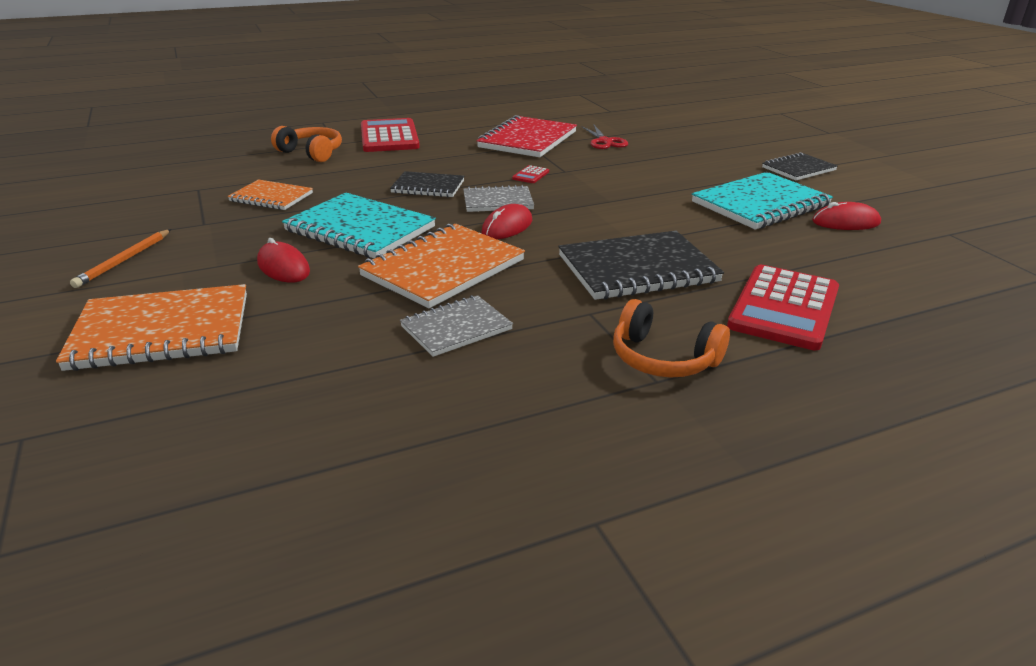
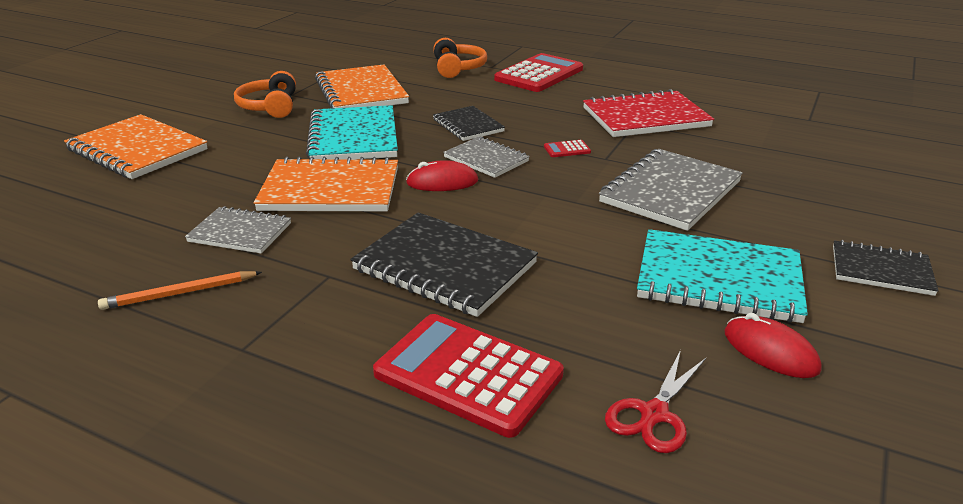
camera: 50 degrees right, 0 degrees up
orange pencil [70,229,171,288] -> orange pencil moved to [98,271,262,310]
orange notebook [228,179,313,210] -> orange notebook [315,64,409,108], size x1.69
red mouse [257,238,310,283] -> none
red scissors [581,125,628,149] -> red scissors moved to [605,350,706,453]
orange headphones [613,299,730,377] -> orange headphones moved to [234,71,296,118]
red calculator [727,265,839,350] -> red calculator turned 45 degrees clockwise [373,314,564,438]
none -> grey notebook [599,149,743,231]

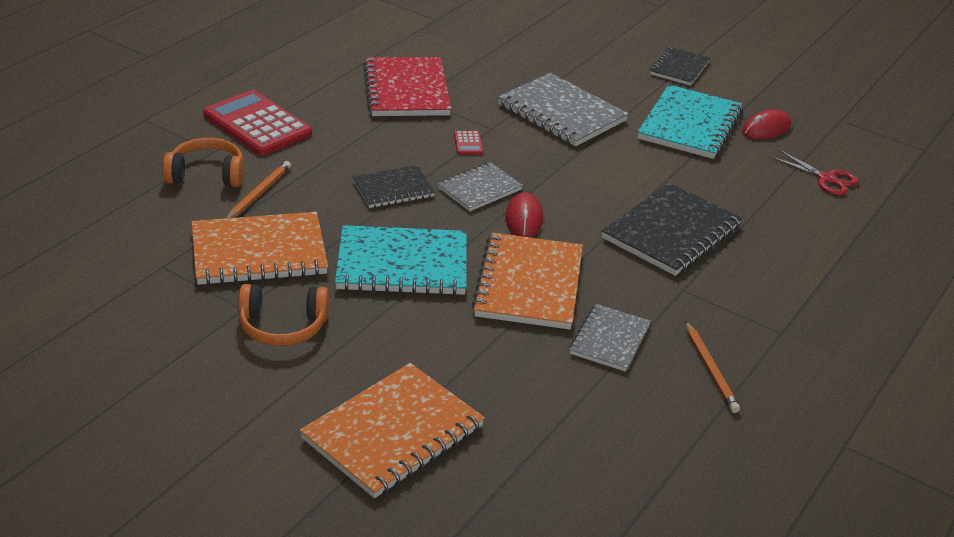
camera: 85 degrees left, 5 degrees up
red calculator [373,314,564,438] -> none
none -> orange pencil [226,161,291,218]

